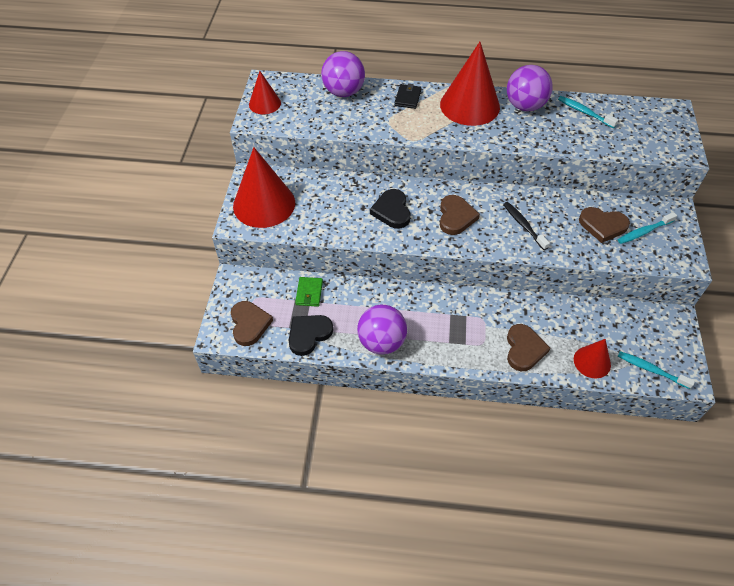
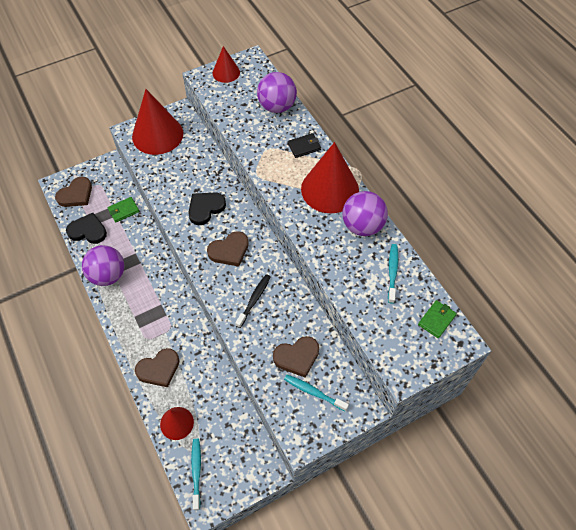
camera: 55 degrees right, 5 degrees up
brown heart [579,207,630,243] -> brown heart turned 90 degrees counterclockwise [273,336,319,378]
none -> green wallet [418,300,457,338]

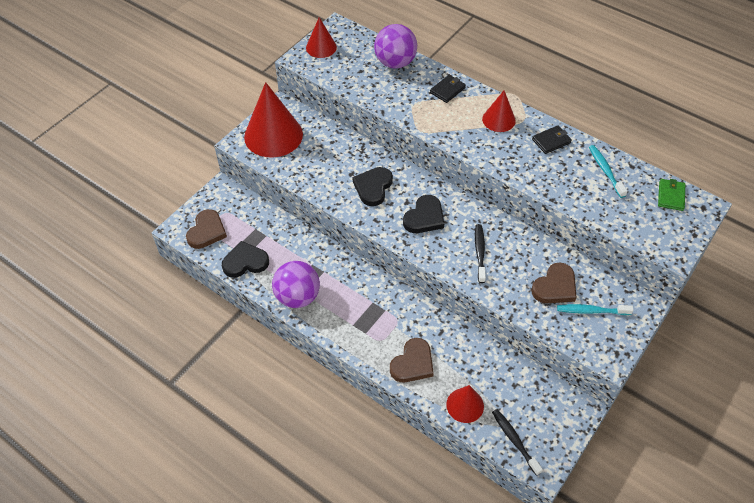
camera: 25 degrees left, 5 degrees down
green wallet [108,197,139,222] -> none
turquoise toothbrush [191,439,201,510] -> black toothbrush [492,409,543,476]
brown heart [207,231,249,266] -> black heart [403,195,444,233]
red cone [301,142,359,213] -> red cone [482,90,516,132], size x0.54
purple ball [342,191,388,236] -> black wallet [532,125,572,154]

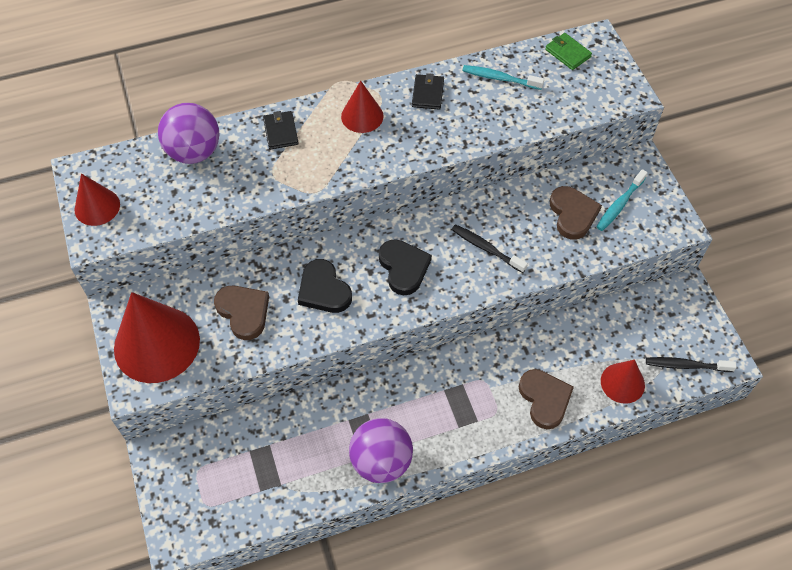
camera: 55 degrees left, 5 degrees up
brown heart [186,209,227,249] -> brown heart moved to [214,286,269,340]
black heart [222,241,269,278] -> none

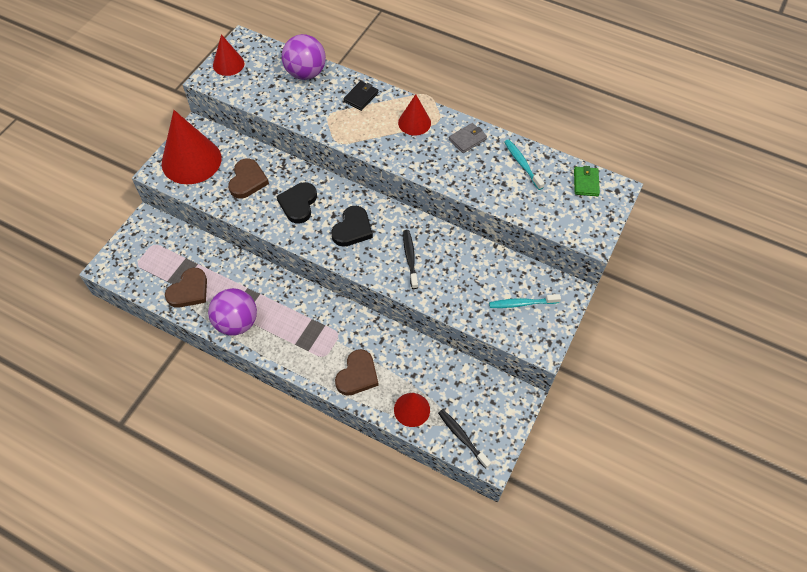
camera: 45 degrees right, 0 degrees up
black wallet [412,73,444,110] -> grey wallet [449,123,487,153]
brown heart [550,186,602,240] -> brown heart moved to [165,268,207,308]

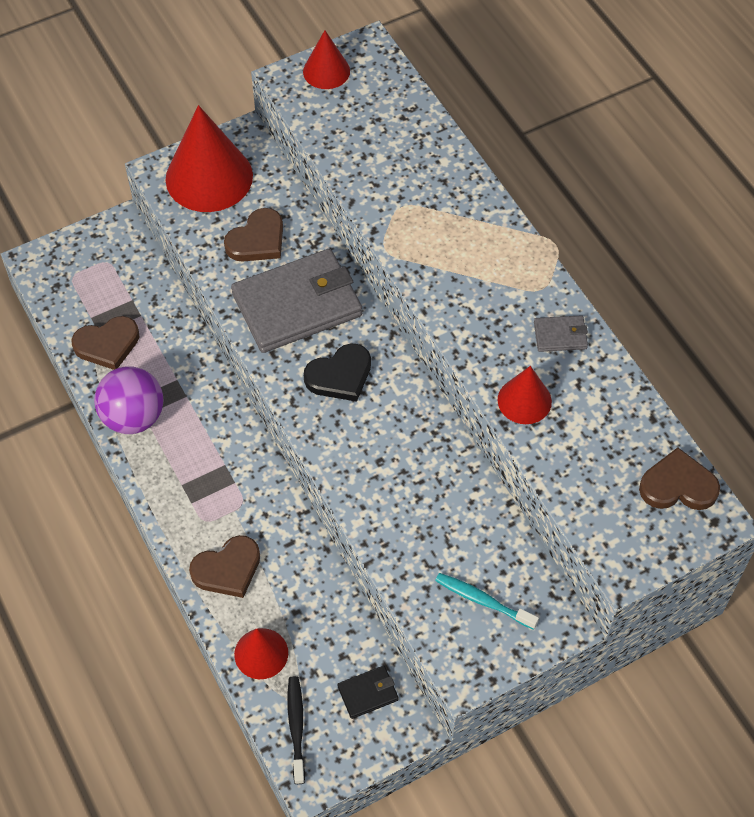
camera: 35 degrees right, 0 degrees up
black heart [276,182,317,224] -> grey wallet [231,249,362,353]
purple ball [282,34,326,80] -> none
black wallet [343,81,379,111] -> black wallet moved to [337,666,399,719]
red cone [398,94,431,136] -> red cone moved to [498,366,552,424]
black toothbrush [403,230,418,289] -> none
turquoise toothbrush [504,139,545,190] -> none
green wallet [574,166,600,196] -> brown heart [639,447,720,510]

